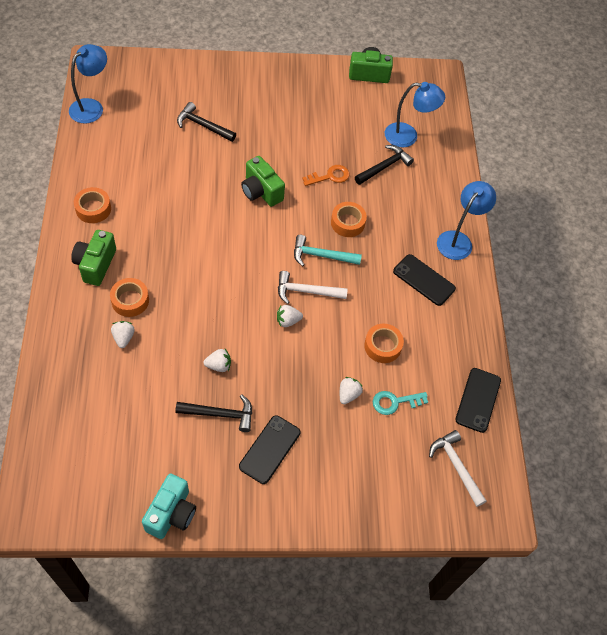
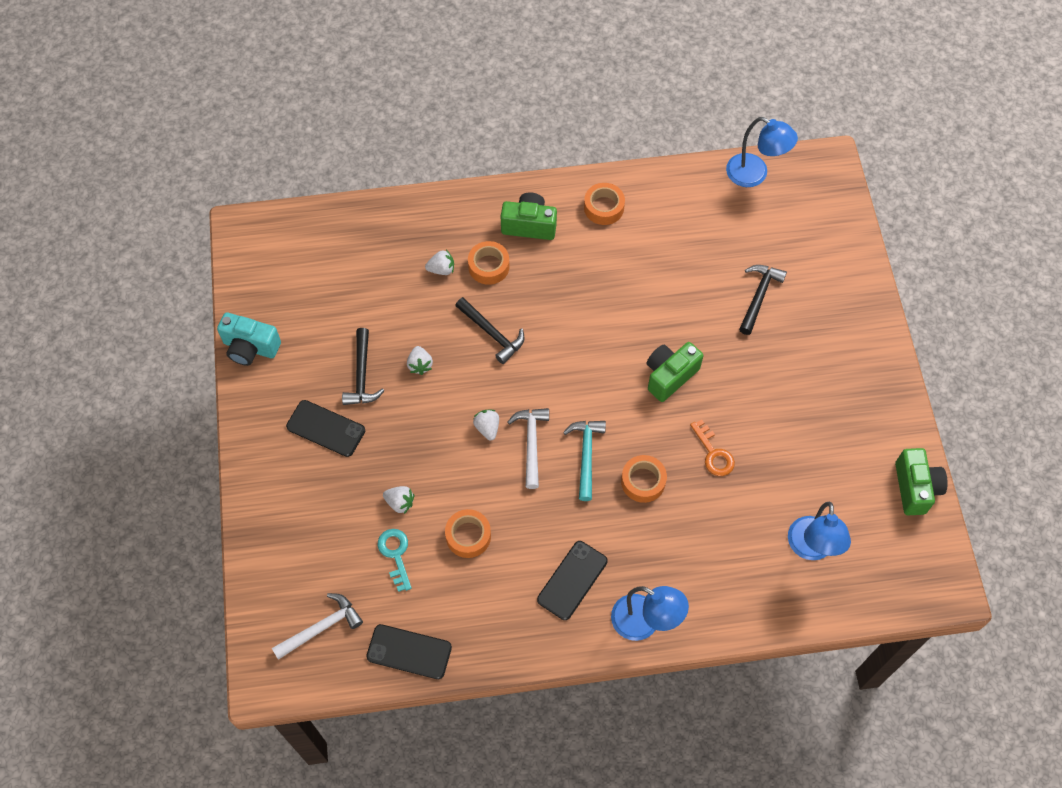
camera: 90 degrees right, 5 degrees up
black hammer [355,145,414,185] -> black hammer moved to [455,297,525,364]

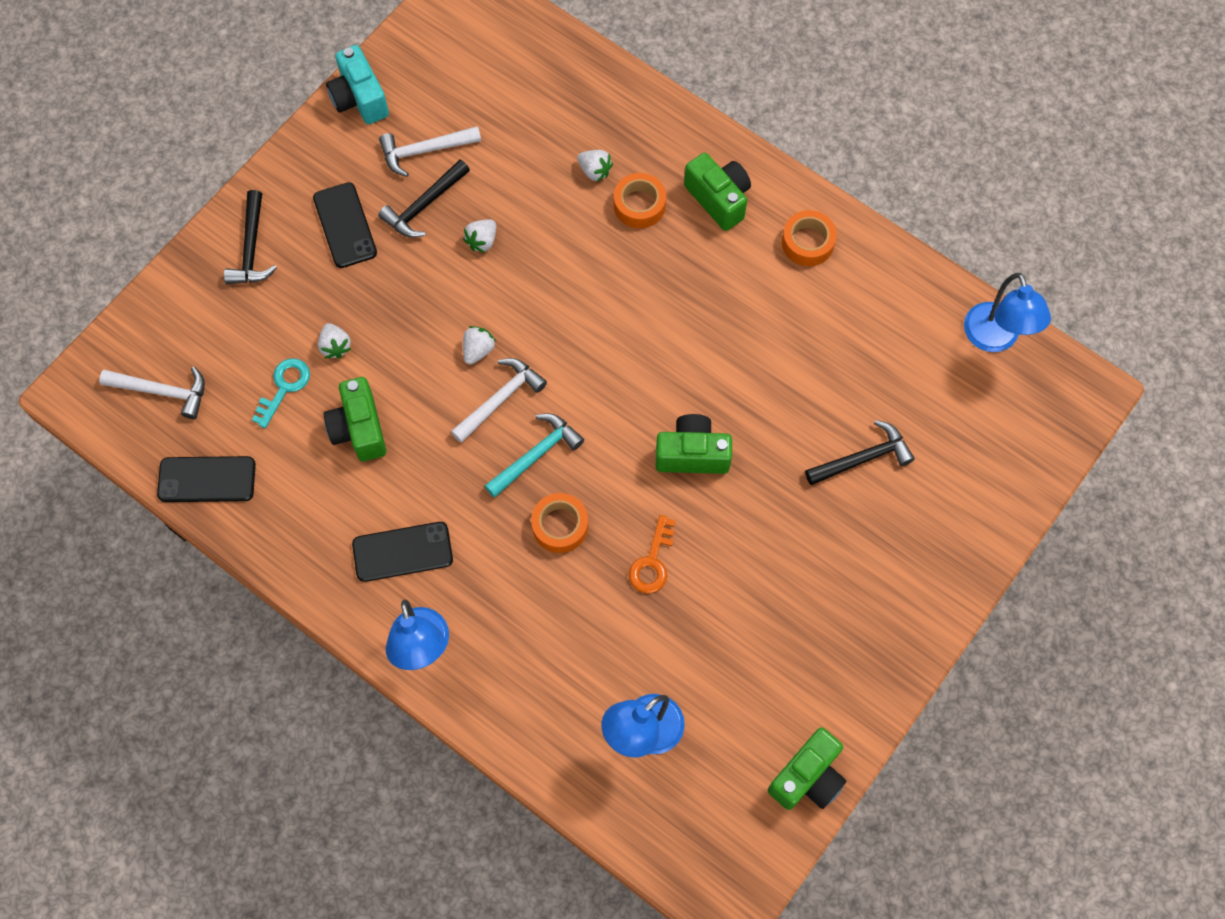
camera: 45 degrees right, 5 degrees up
black phone [366,624,452,679] -> black phone turned 60 degrees counterclockwise [157,456,256,502]
orange tape [445,509,491,558] -> green camera [324,377,386,461]
black hammer [455,297,525,364] -> black hammer moved to [224,190,277,284]
none -> white hammer [379,126,481,177]

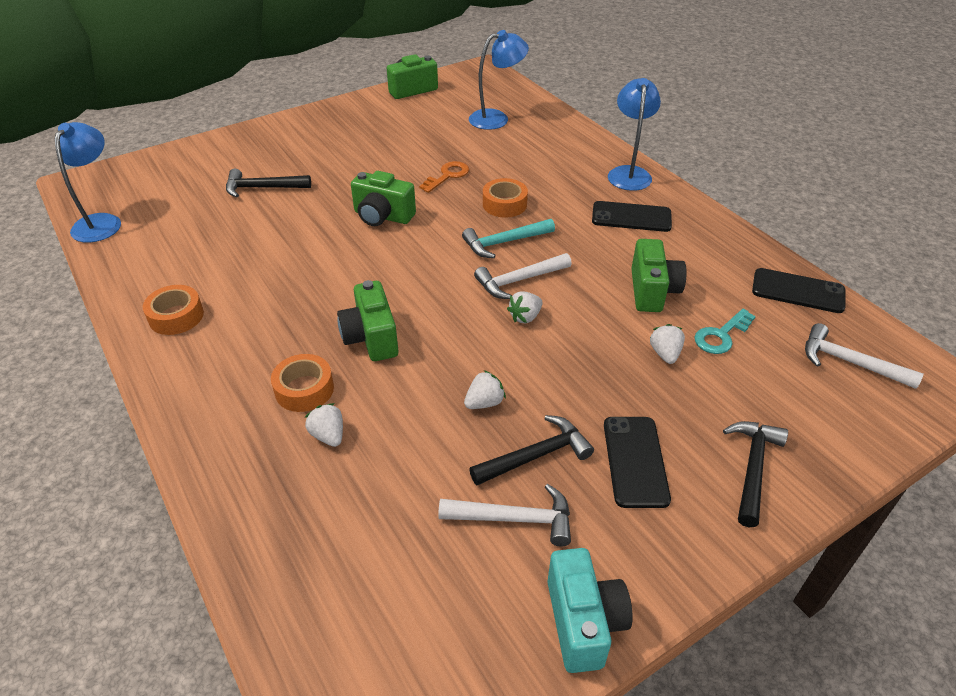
camera: 160 degrees left, 25 degrees down
green camera [684,153,751,231] -> green camera moved to [337,280,398,361]

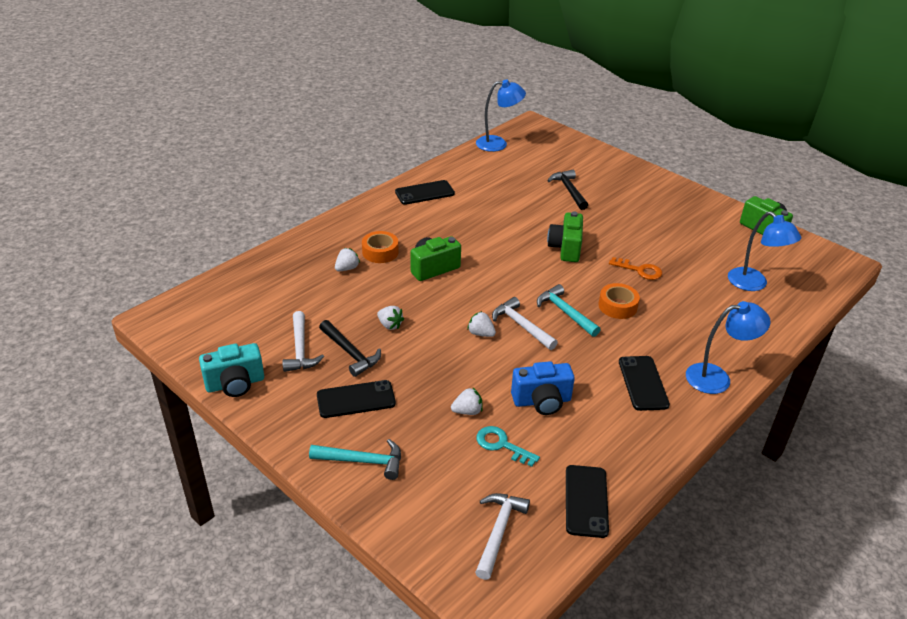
camera: 75 degrees right, 5 degrees down
orange tape [143,285,204,335] -> black phone [395,180,455,205]
green camera [631,239,687,312] -> blue camera [511,361,575,415]
black hammer [723,421,788,527] -> turquoise hammer [309,439,401,480]

